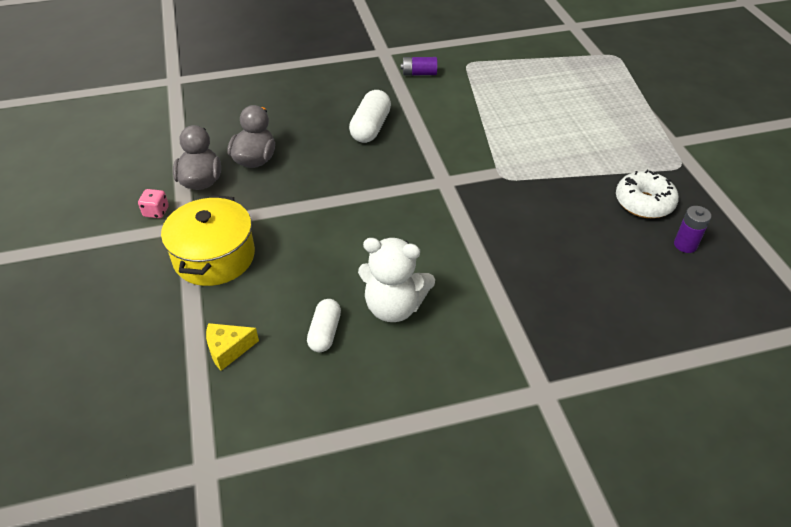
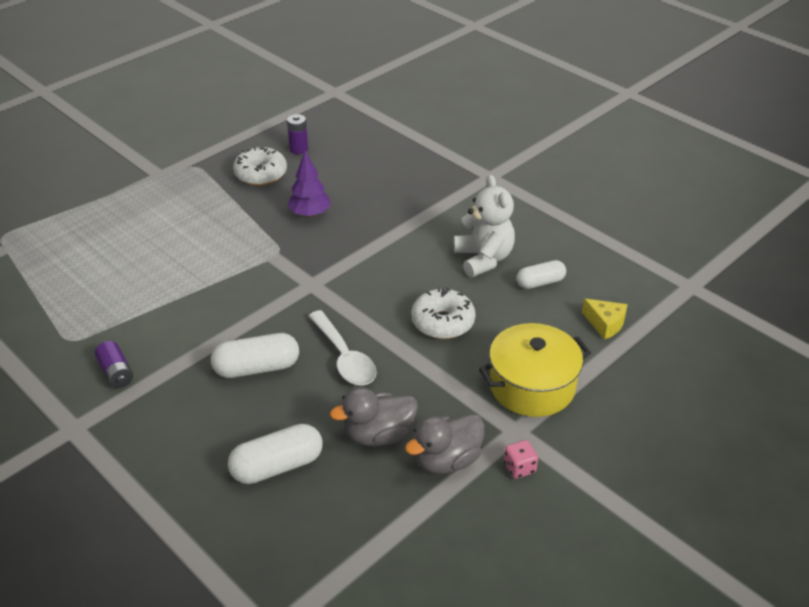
camera: 120 degrees left, 5 degrees down
none -> white capsule [228,424,323,484]
none -> purple tree [287,151,331,217]
none -> white spoon [309,310,377,385]
none -> white donut [411,287,476,339]

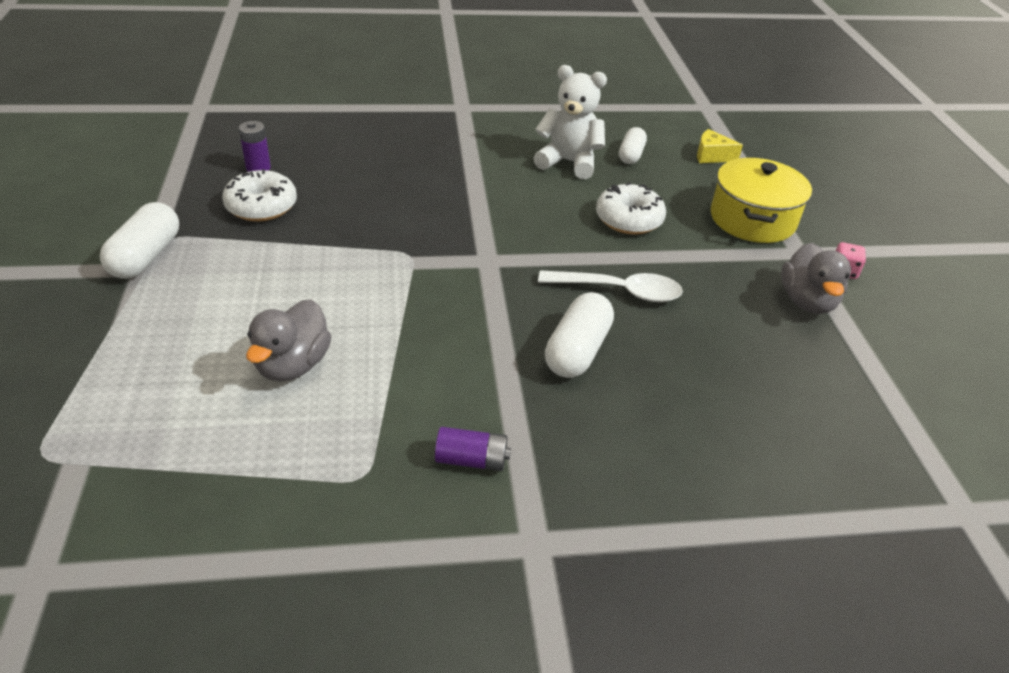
camera: 55 degrees left, 0 degrees up
white capsule [228,424,323,484] -> white capsule moved to [100,202,179,279]
purple tree [287,151,331,217] -> none
grey duck [330,387,418,446] -> grey duck moved to [246,299,332,381]
yellow cheese [582,299,628,340] -> yellow cheese turned 150 degrees counterclockwise [697,129,743,163]

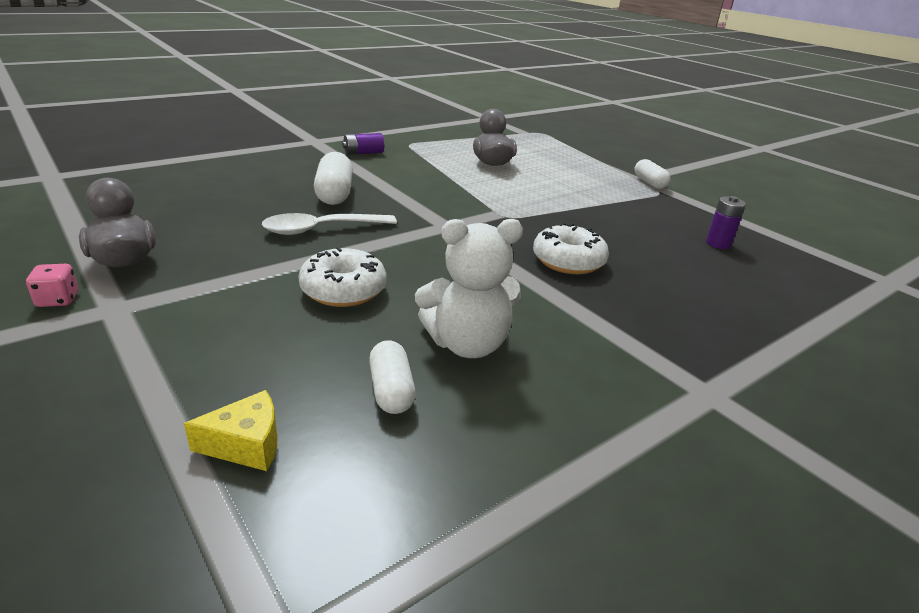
camera: 150 degrees right, 10 degrees down
white capsule [100,202,179,279] -> white capsule [634,159,671,189], size x0.66
white donut [222,169,297,221] -> white donut moved to [533,223,609,274]
yellow pot [711,158,812,243] -> none

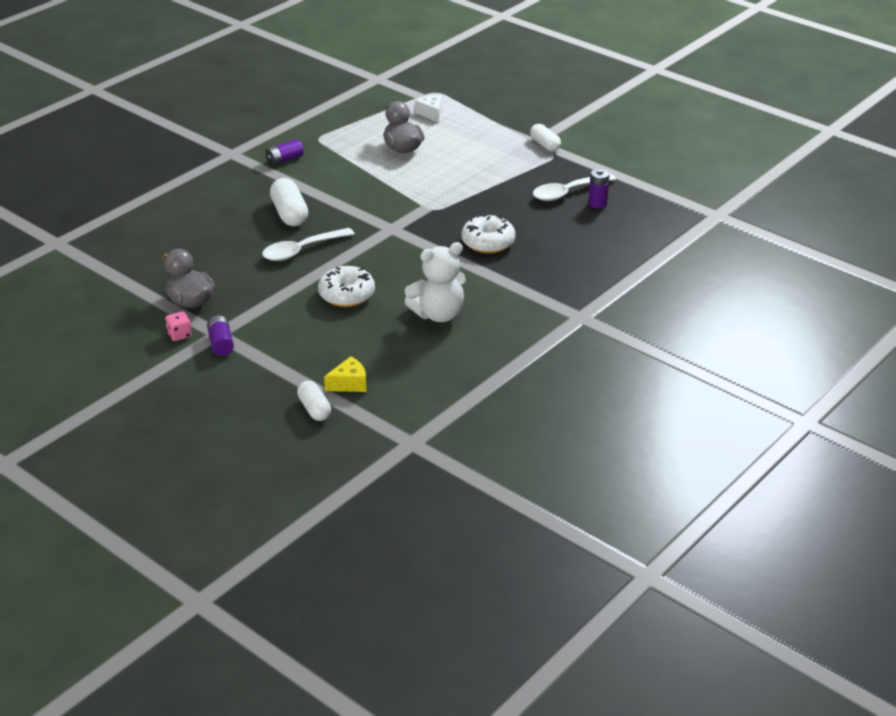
camera: 10 degrees left, 5 degrees up
white capsule [369,340,416,414] -> white capsule moved to [297,381,331,421]
none -> purple battery [207,315,234,356]
none -> white cheese [415,95,442,123]
none -> white spoon [533,173,616,201]

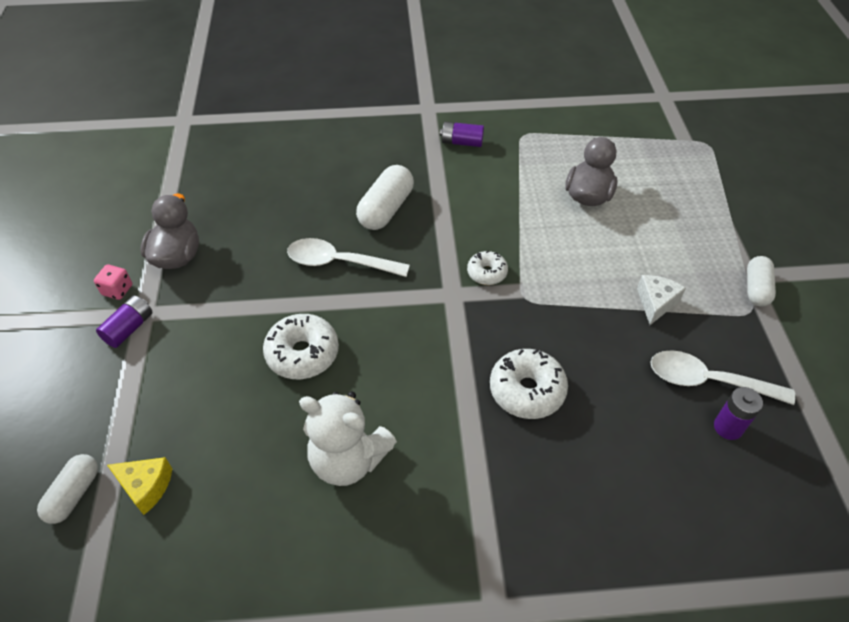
camera: 45 degrees right, 15 degrees up
white cheese [415,95,442,123] -> white cheese moved to [637,275,686,325]
none -> white donut [467,251,508,285]

